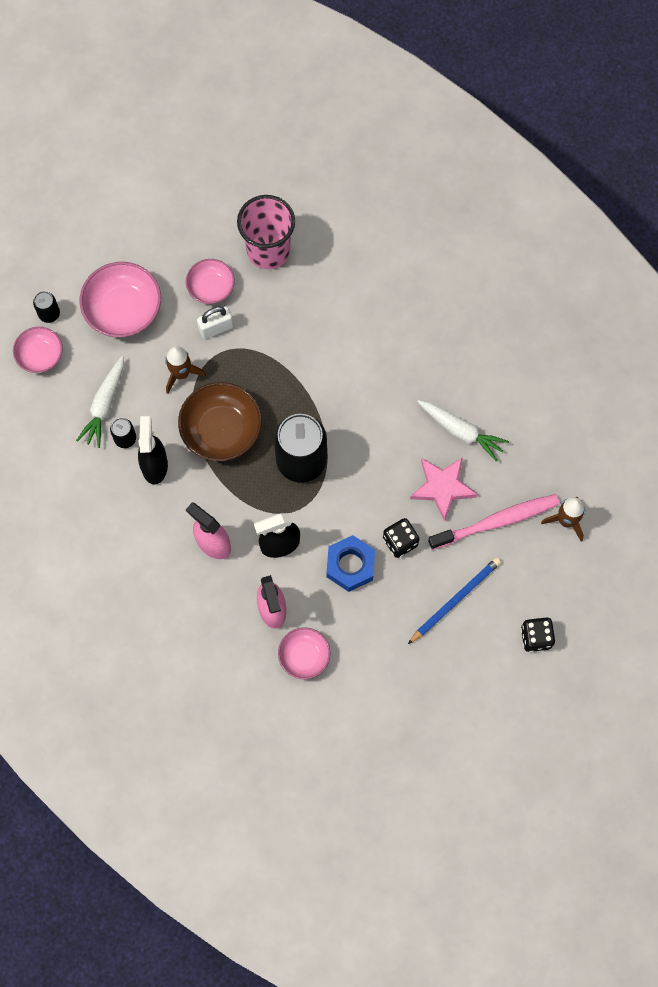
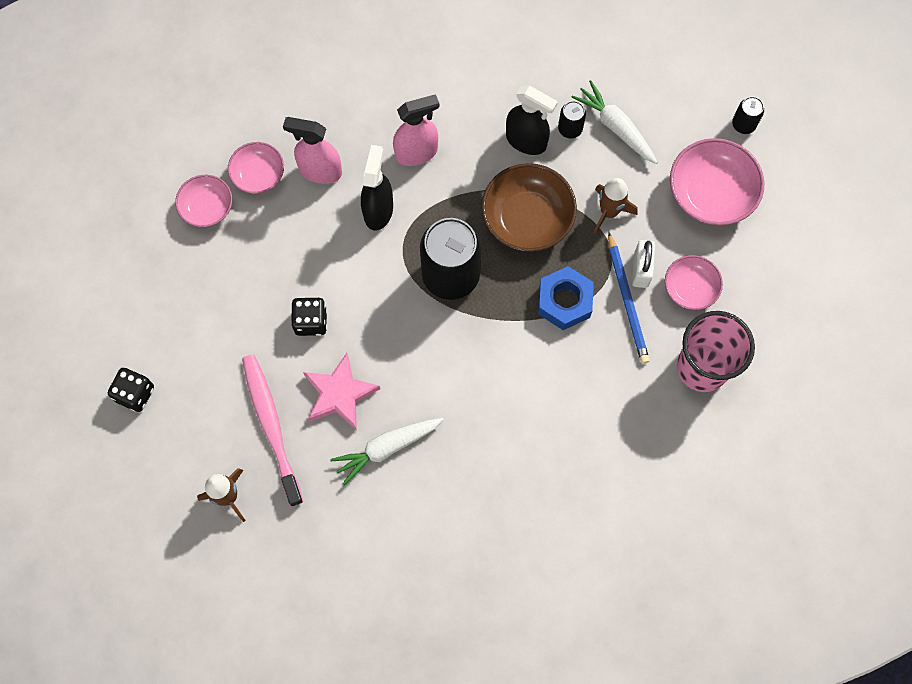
camera: 120 degrees right, 0 degrees up
pink bowl [13,327,63,373] -> pink bowl moved to [175,175,232,227]
blue nut [327,535,375,592] -> blue nut moved to [538,266,594,330]
blue pencil [408,557,501,644] -> blue pencil moved to [608,232,650,364]
pink toothbrush [428,494,560,550] -> pink toothbrush turned 150 degrees clockwise [242,354,303,506]

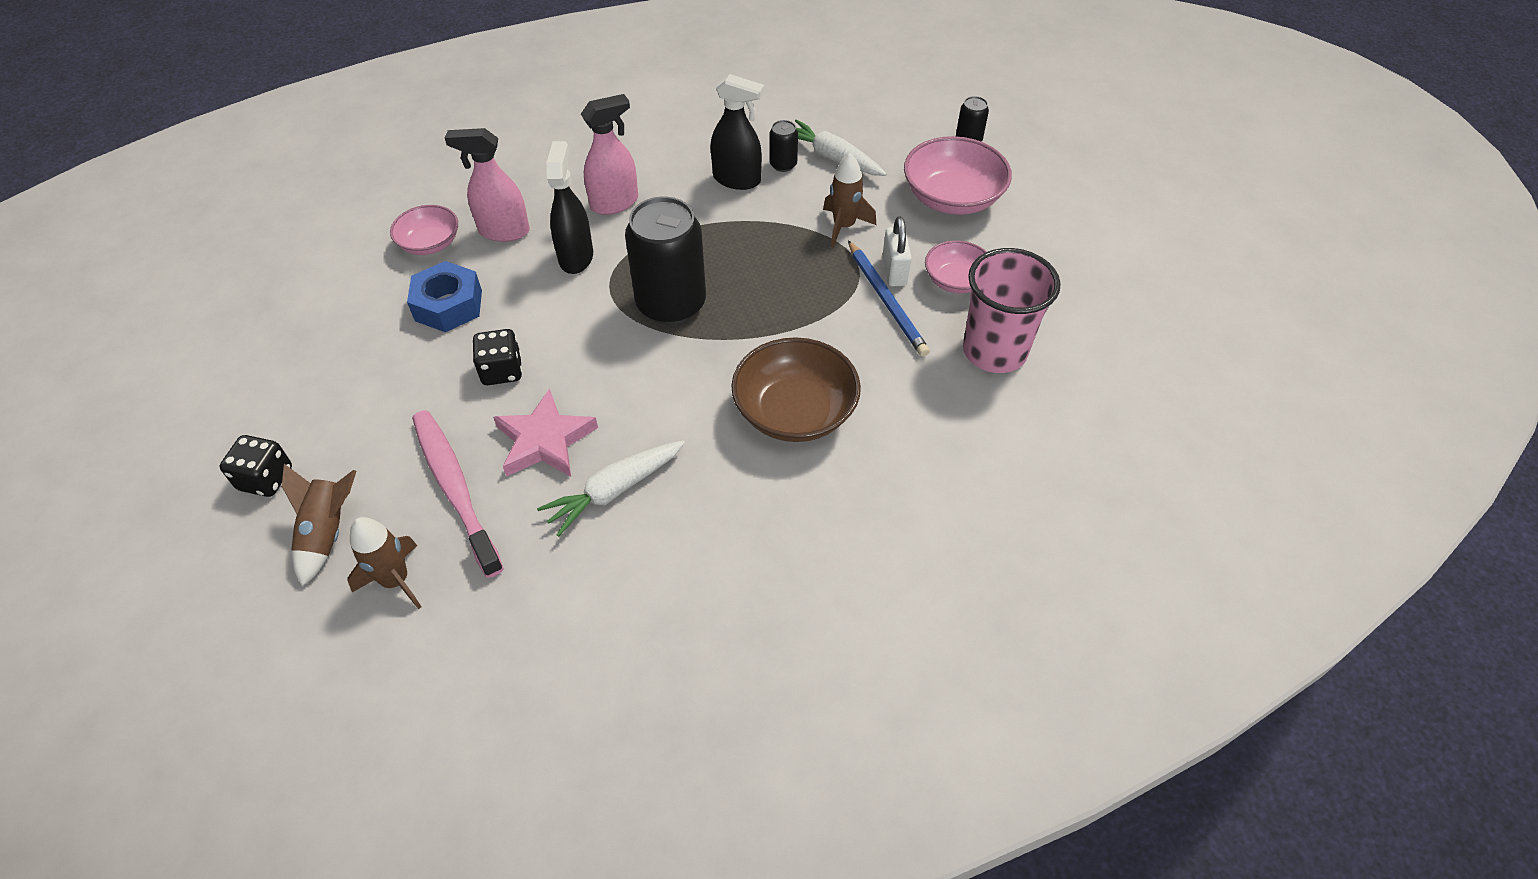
camera: 10 degrees left, 20 degrees down
pink bowl [175,175,232,227] -> none
brown bowl [482,163,577,252] -> brown bowl moved to [731,337,861,442]
blue nut [538,266,594,330] -> blue nut moved to [407,261,482,332]
none -> brown rocket [282,464,356,586]

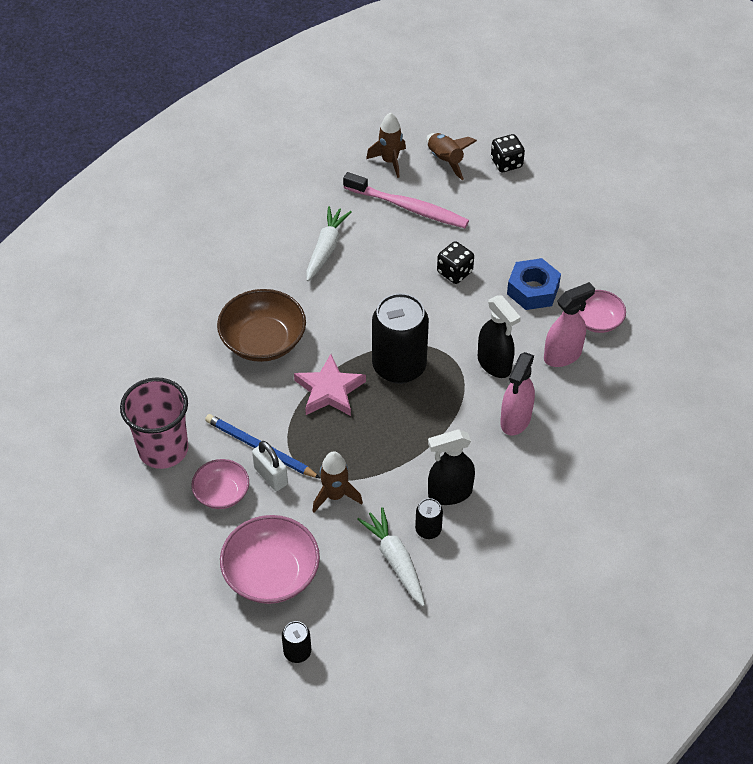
camera: 145 degrees right, 0 degrees up
pink star [493,388,598,477] -> pink star moved to [294,354,366,416]
white carrot [795,119,887,176] -> white carrot turned 120 degrees counterclockwise [357,507,425,606]

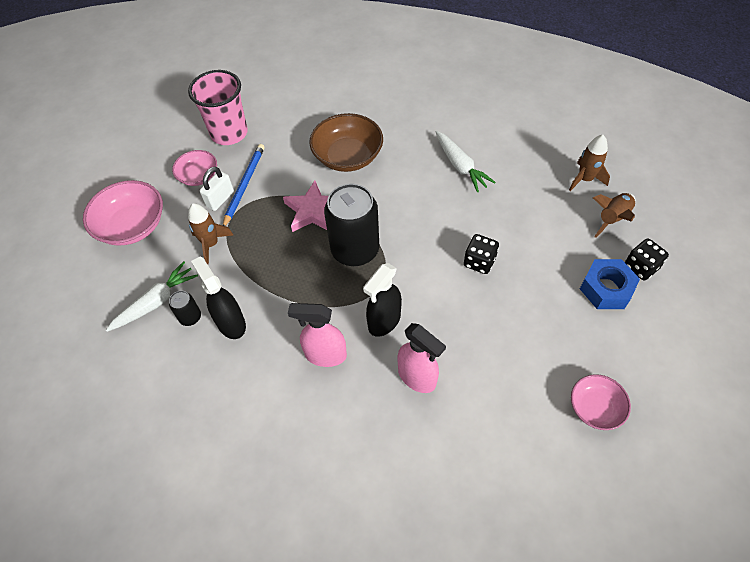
camera: 75 degrees right, 5 degrees up
black can [282,621,311,663] -> none
white carrot [306,206,352,281] -> white carrot turned 60 degrees clockwise [436,131,496,192]
pink toothbrush [343,172,469,228] -> none
blue nut [507,258,561,310] -> blue nut moved to [580,259,640,309]
pink bowl [578,290,626,333] -> pink bowl moved to [571,374,631,430]

